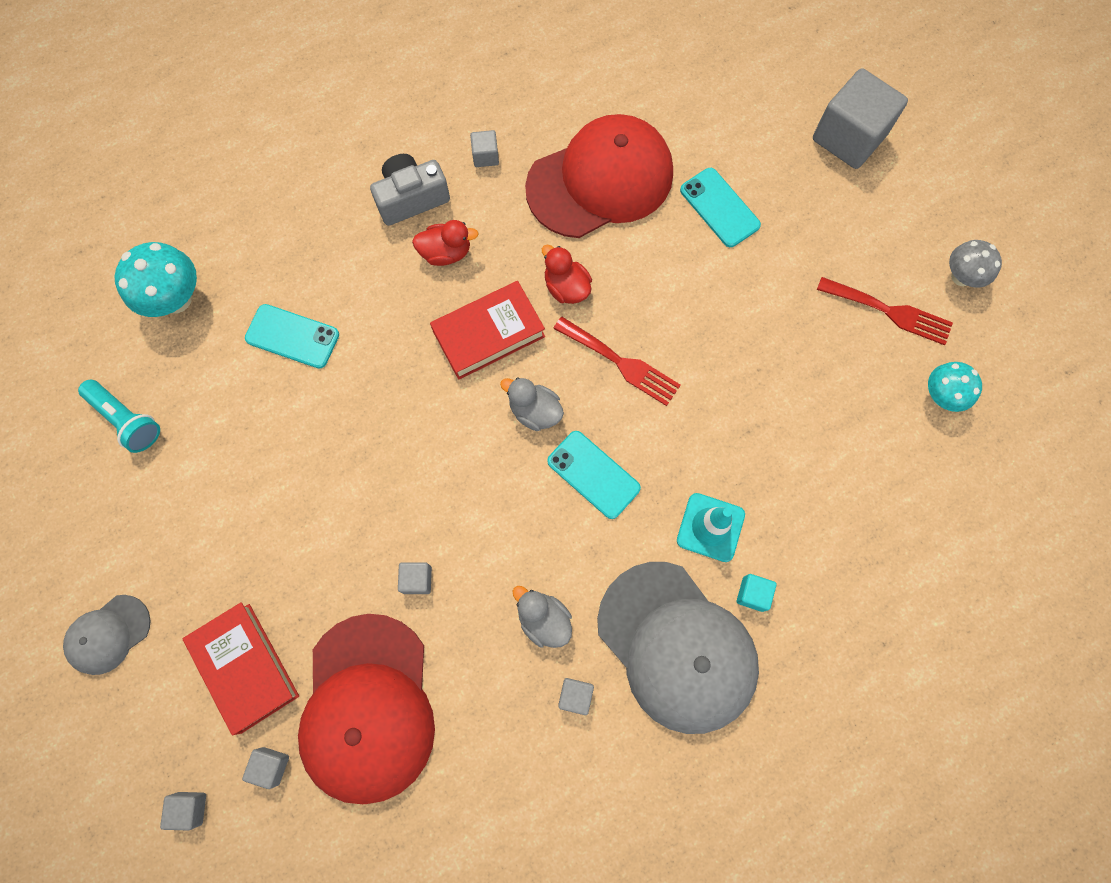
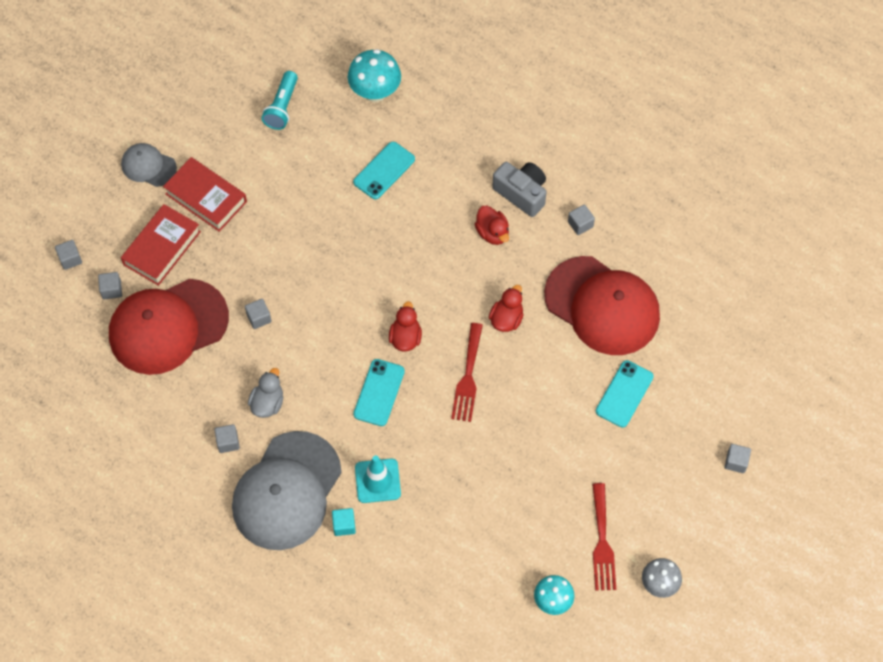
camera: 65 degrees right, 10 degrees down
turquoise phone [245,304,339,369] -> turquoise phone turned 45 degrees clockwise [353,142,415,199]
red book [430,281,545,380] -> red book moved to [163,157,247,232]
grey duck [500,377,564,431] -> red duck [389,301,422,351]
grey cube [813,68,908,169] -> grey cube [725,444,751,473], size x0.43

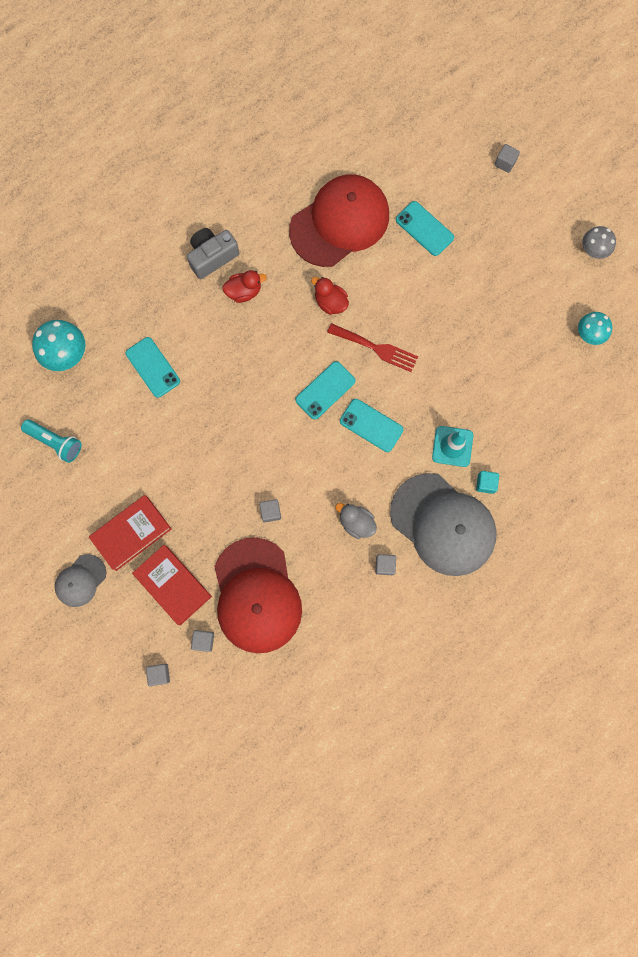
camera: 75 degrees left, 15 degrees up
red duck [389,301,422,351] -> turquoise phone [295,361,356,419]
grey cube [568,205,595,235] -> none
red fork [592,483,616,591] -> none

